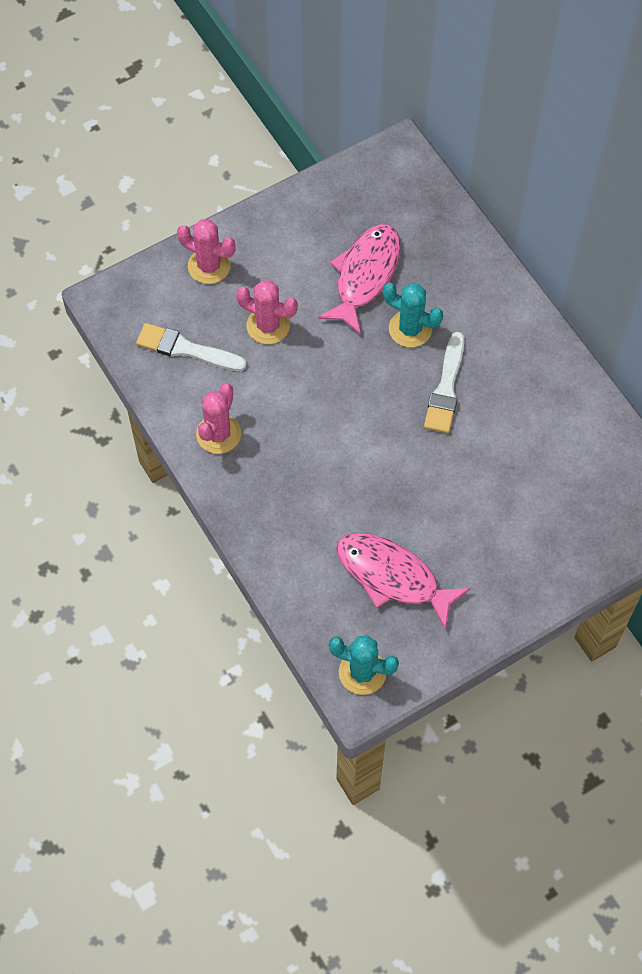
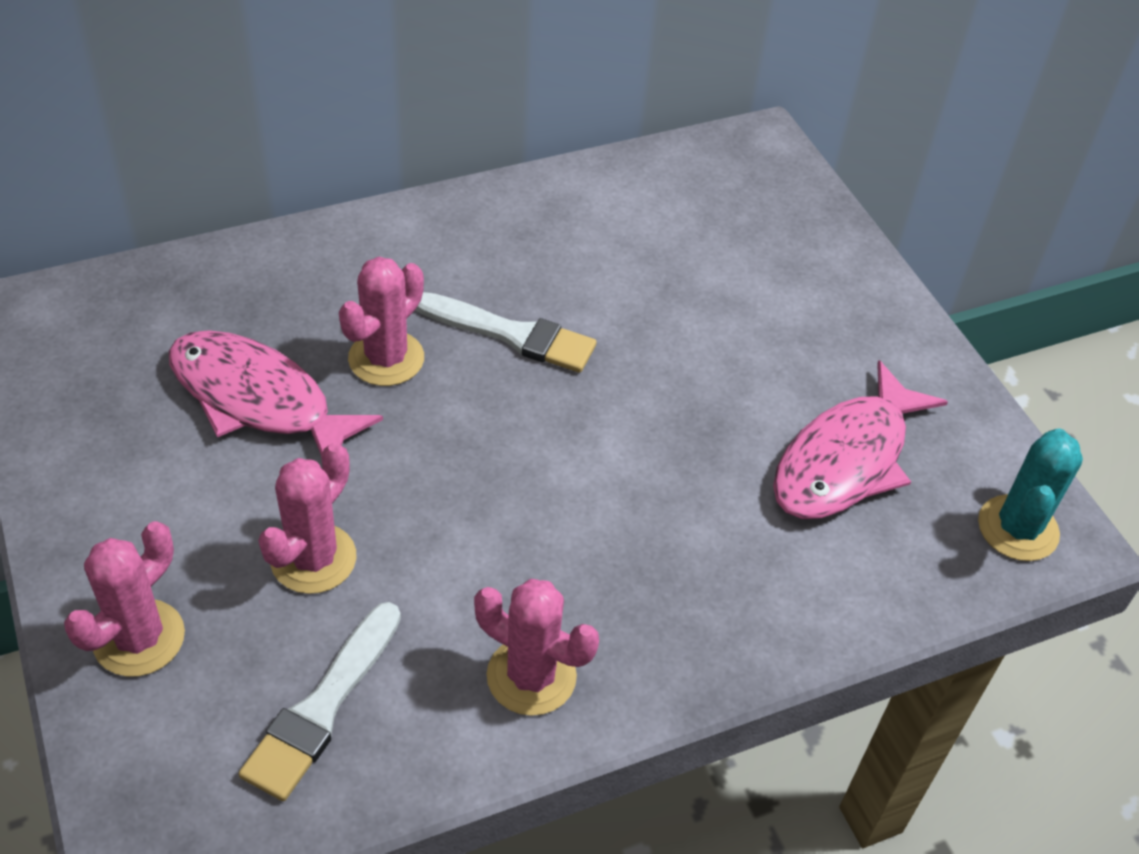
camera: 85 degrees left, 15 degrees down
turquoise cactus [383,283,443,348] -> pink cactus [339,257,424,386]

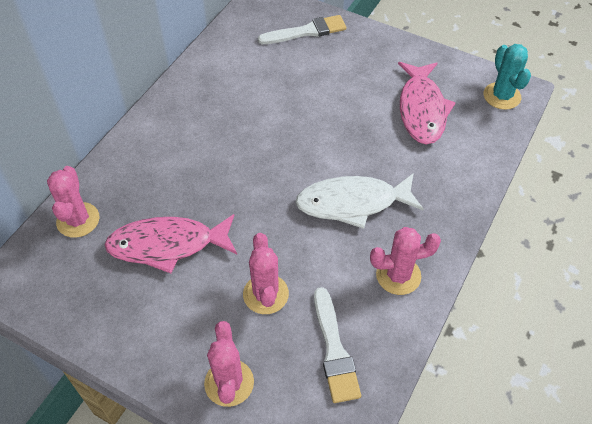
camera: 35 degrees left, 5 degrees up
pink cactus [339,257,424,386] -> pink cactus moved to [47,166,99,238]
white brush [416,292,597,373] -> white brush moved to [258,15,346,44]
none -> white fish [295,173,424,229]

